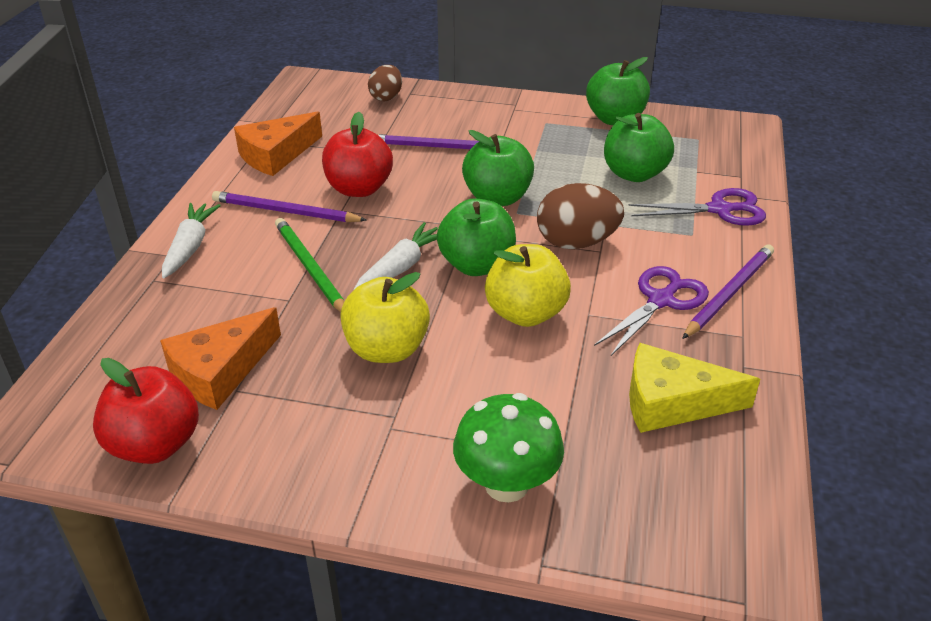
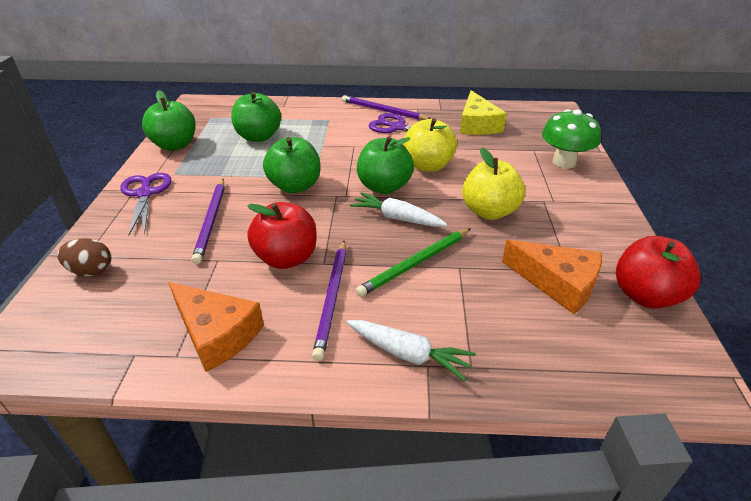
camera: 100 degrees left, 0 degrees up
white carrot [162,203,221,278] -> white carrot turned 150 degrees counterclockwise [347,320,476,381]
brown egg [537,183,624,249] -> none
purple scissors [628,188,766,226] -> purple scissors moved to [120,173,172,235]

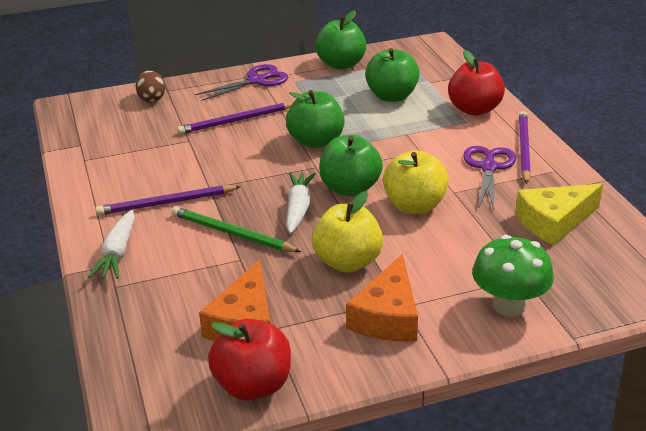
camera: 70 degrees right, 5 degrees down
orange cheese [168,282,264,372] -> orange cheese moved to [346,254,418,342]
red apple [247,202,317,269] -> red apple moved to [448,50,505,116]

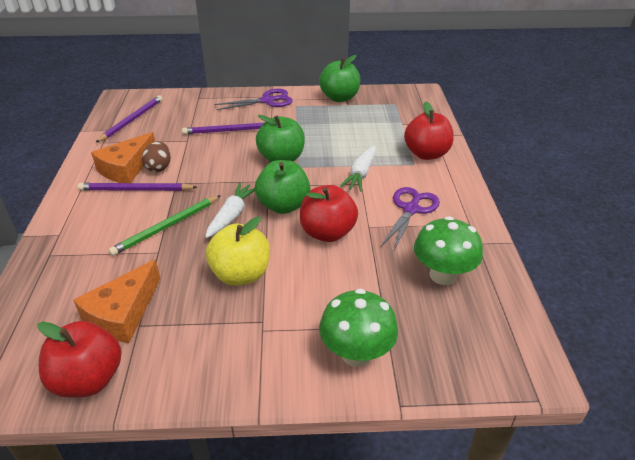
camera: 15 degrees right, 5 degrees up
white carrot [88,210,135,279] -> white carrot moved to [339,145,376,192]
brown egg [136,70,165,102] -> brown egg moved to [142,141,171,172]
green pencil [172,207,301,252] -> green pencil turned 90 degrees counterclockwise [108,195,221,256]
orange cheese [346,254,418,342] -> orange cheese moved to [91,132,155,183]
green apple [365,48,420,102] -> none
yellow apple [383,150,449,214] -> red apple [300,185,358,242]
yellow cheese [515,184,603,246] -> green mushroom [414,216,483,285]
purple pencil [519,111,531,184] -> purple pencil moved to [95,95,163,143]

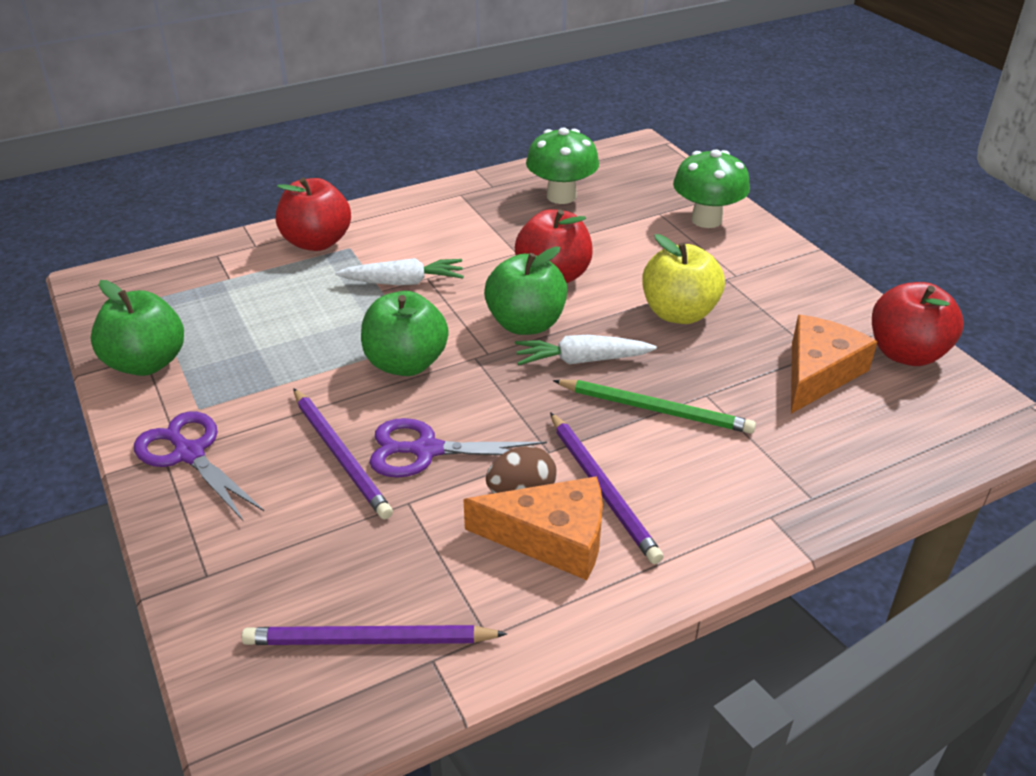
camera: 115 degrees left, 0 degrees up
orange cheese [73,259,161,343] -> orange cheese turned 60 degrees counterclockwise [791,315,877,414]
purple scissors [381,187,440,252] -> purple scissors moved to [369,418,547,478]

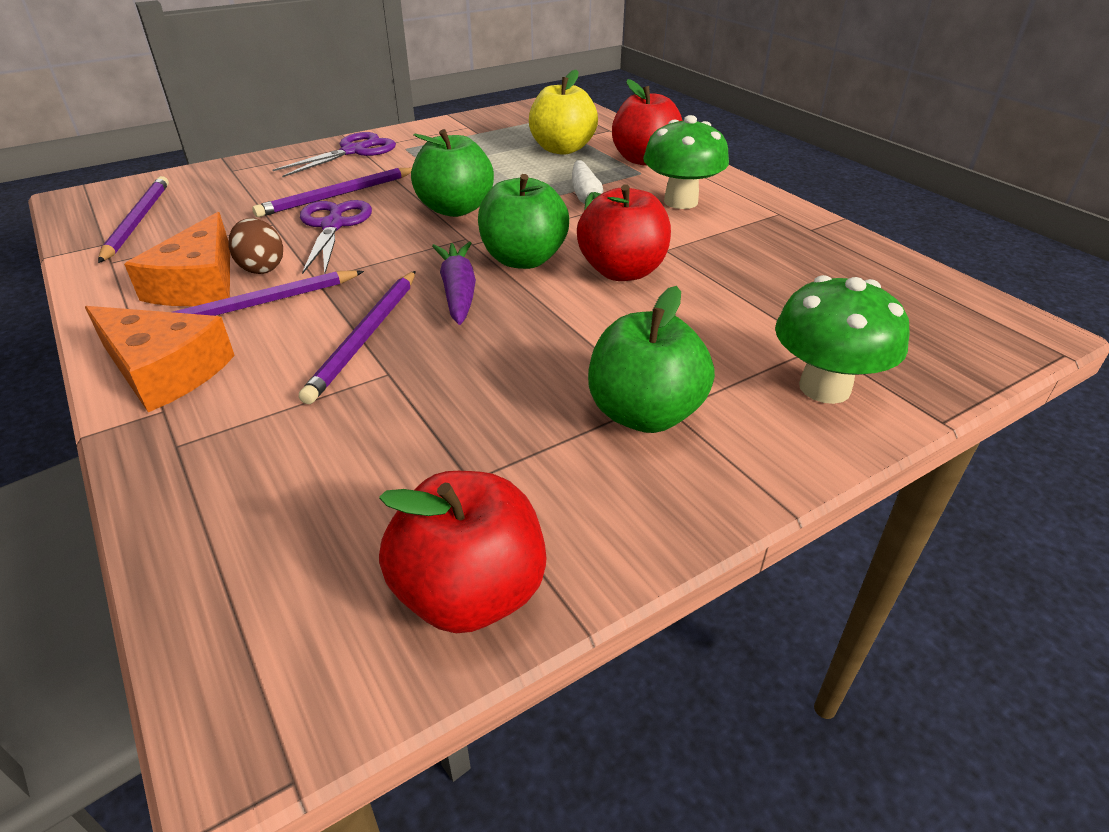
camera: 85 degrees right, 0 degrees up
green apple [91,280,184,376] -> green apple moved to [588,286,715,433]
white carrot [515,335,657,365] -> purple carrot [432,242,476,325]
green mushroom [526,127,599,204] -> green mushroom moved to [643,115,729,209]
green pencil [553,380,756,434] -> purple pencil [299,271,416,404]
yellow apple [642,234,725,324] -> yellow apple moved to [529,70,598,155]
orange cheese [791,315,877,414] -> orange cheese moved to [85,306,235,412]

